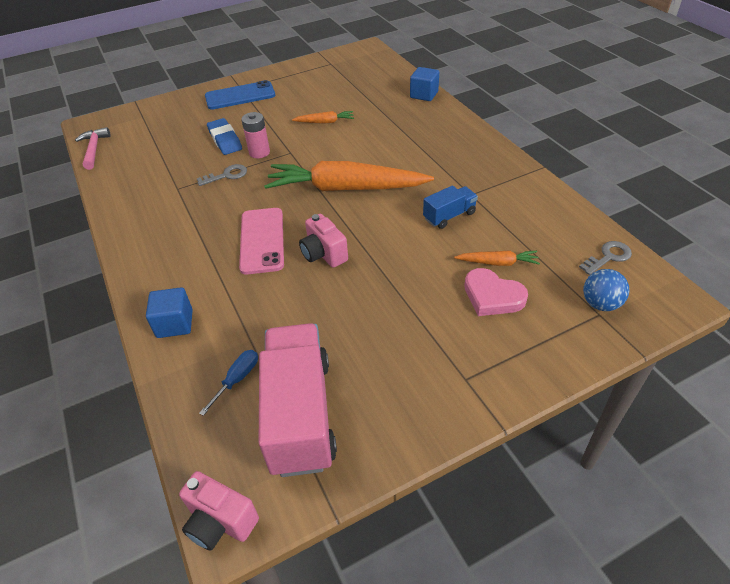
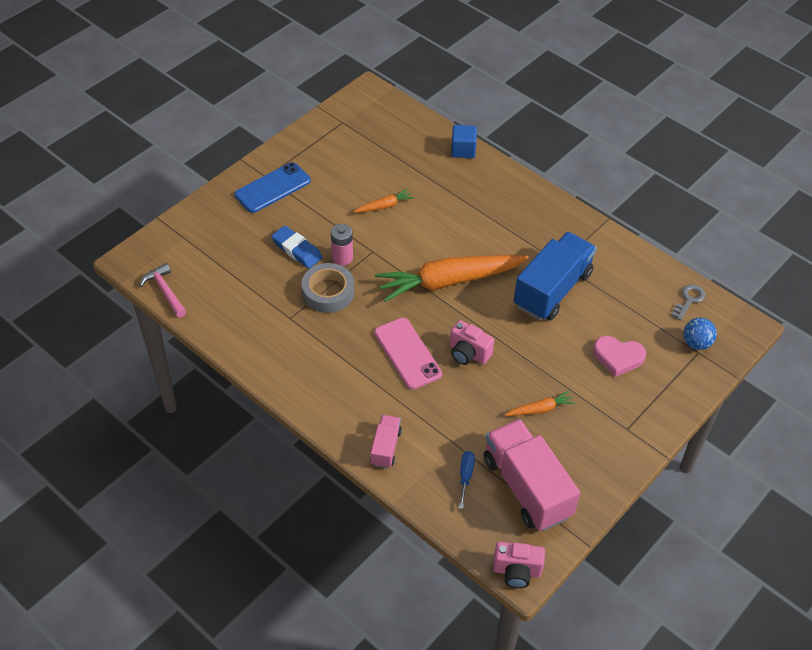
camera: 25 degrees left, 5 degrees up
blue cube [146,287,193,338] -> pink truck [370,415,402,468]
grey key [197,164,247,186] -> grey tape [302,263,354,313]
blue truck [423,185,478,229] -> blue truck [514,232,597,320], size x2.03
orange carrot [454,250,540,266] -> orange carrot moved to [505,391,576,416]

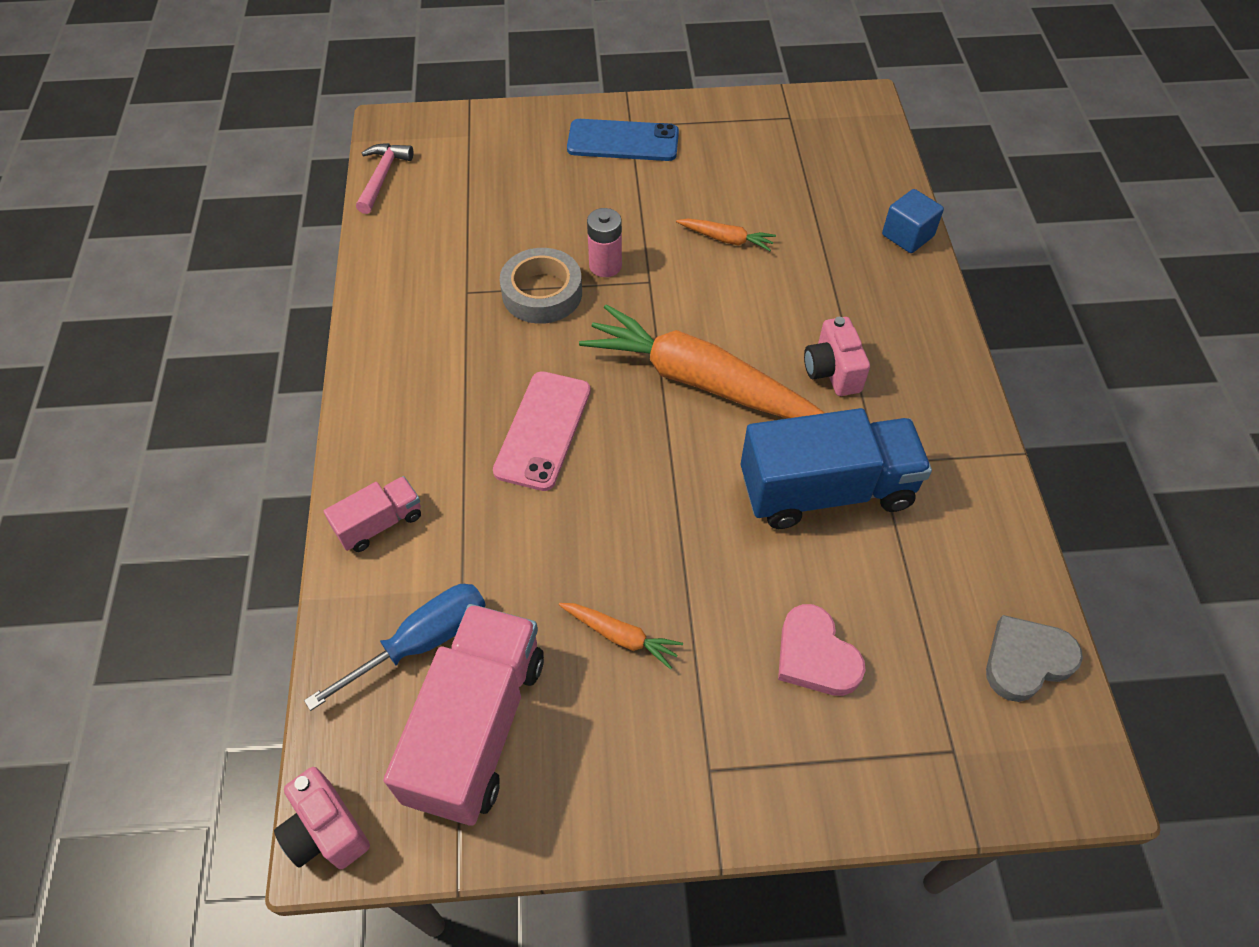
camera: 45 degrees right, 5 degrees up
blue eraser [271,226,323,269] -> none
pink camera [450,320,494,365] -> pink camera moved to [804,317,870,396]
blue screwdriver [459,451,475,509] -> blue screwdriver [304,584,486,711], size x1.73
grey key [671,284,705,320] -> grey heart [986,615,1083,702]
blue ball [683,318,717,350] -> none

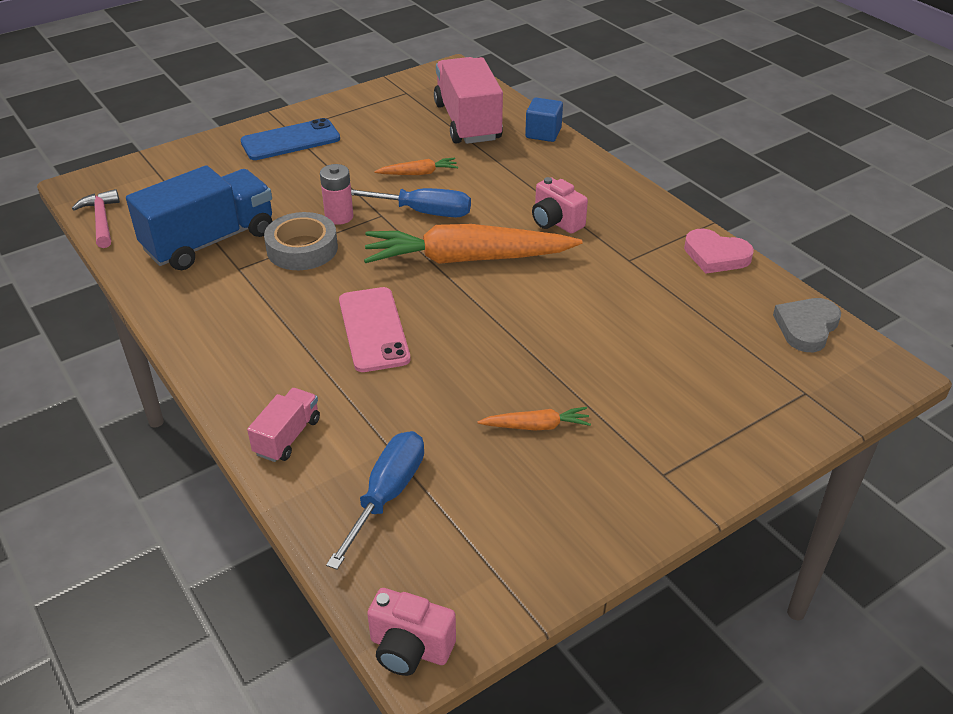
camera: 30 degrees left, 15 degrees down
pink truck [384,604,544,826] -> pink truck moved to [434,57,503,144]
blue truck [741,408,932,529] -> blue truck moved to [126,165,273,270]
pink heart [778,604,866,696] -> pink heart moved to [684,228,754,274]
none -> blue screwdriver [351,188,471,217]

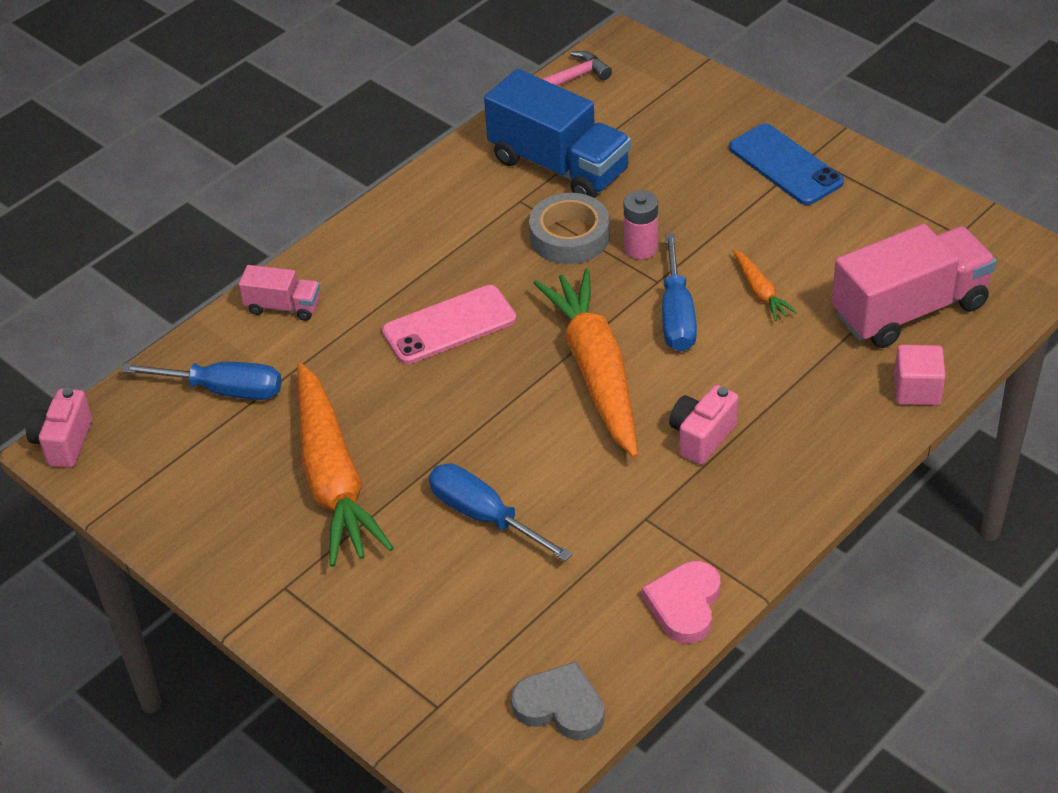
camera: 80 degrees right, 5 degrees up
orange carrot [477,407,591,431] -> orange carrot [297,363,394,567], size x2.32
blue cube [525,98,563,142] -> pink cube [894,345,946,406]
none -> blue screwdriver [429,464,572,561]

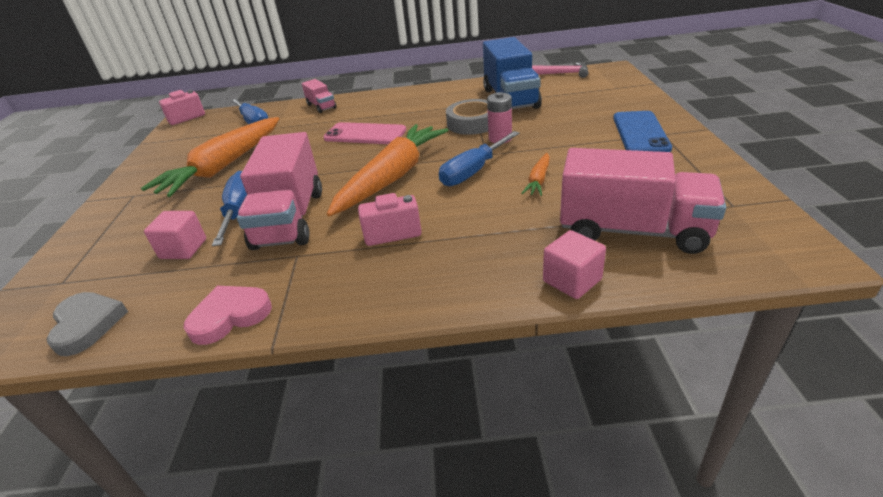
camera: 45 degrees right, 10 degrees down
none -> pink cube [144,211,206,259]
none -> pink truck [237,132,322,250]

